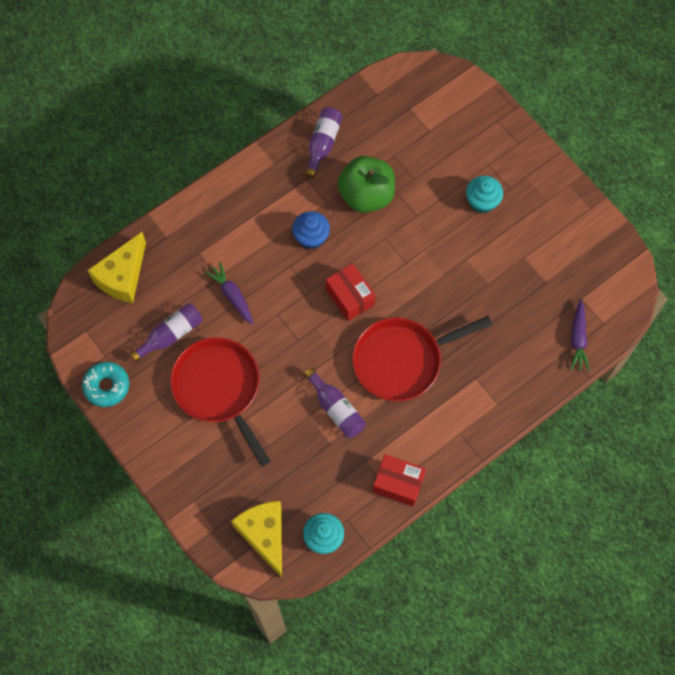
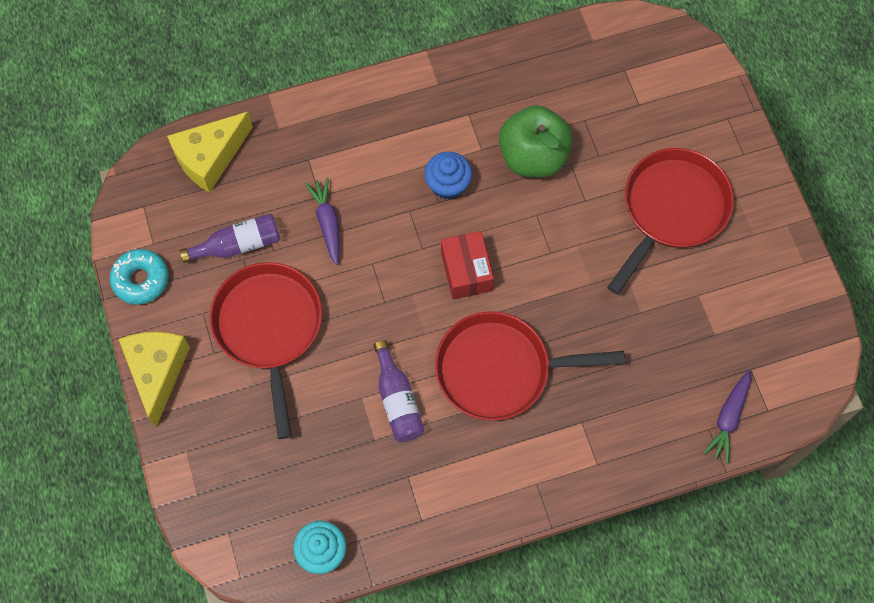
camera: 20 degrees right, 0 degrees up
yellow cheese [231,501,282,578] -> yellow cheese moved to [119,332,190,427]
purple bottle [305,107,343,179] -> none
red box [373,454,426,506] -> none
turquoise cupcake [466,176,503,213] -> red pan [607,148,734,294]

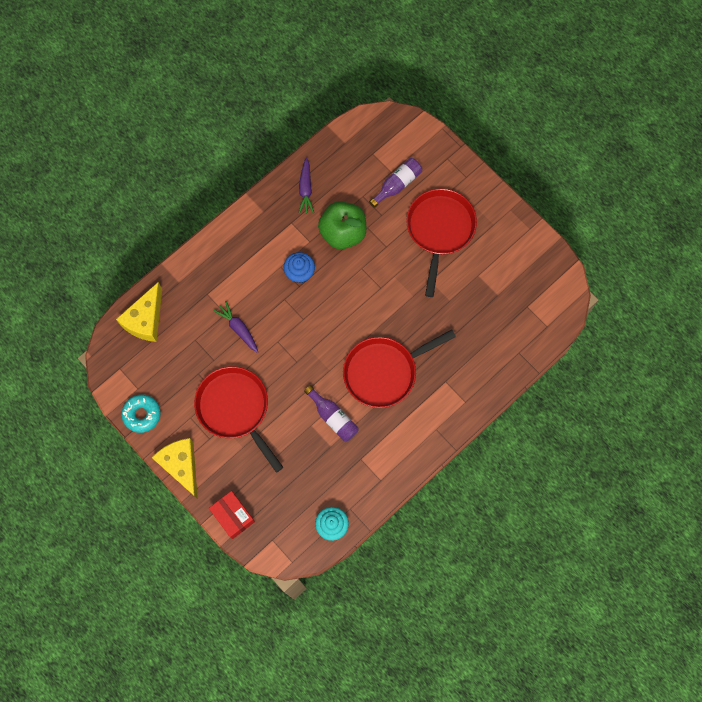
camera: 25 degrees left, 5 degrees up
purple bottle [179,213,280,263] -> purple bottle moved to [369,158,422,208]
red box [441,231,494,300] -> red box moved to [209,491,255,539]
purple carrot [703,370,751,464] -> purple carrot moved to [298,158,314,214]

